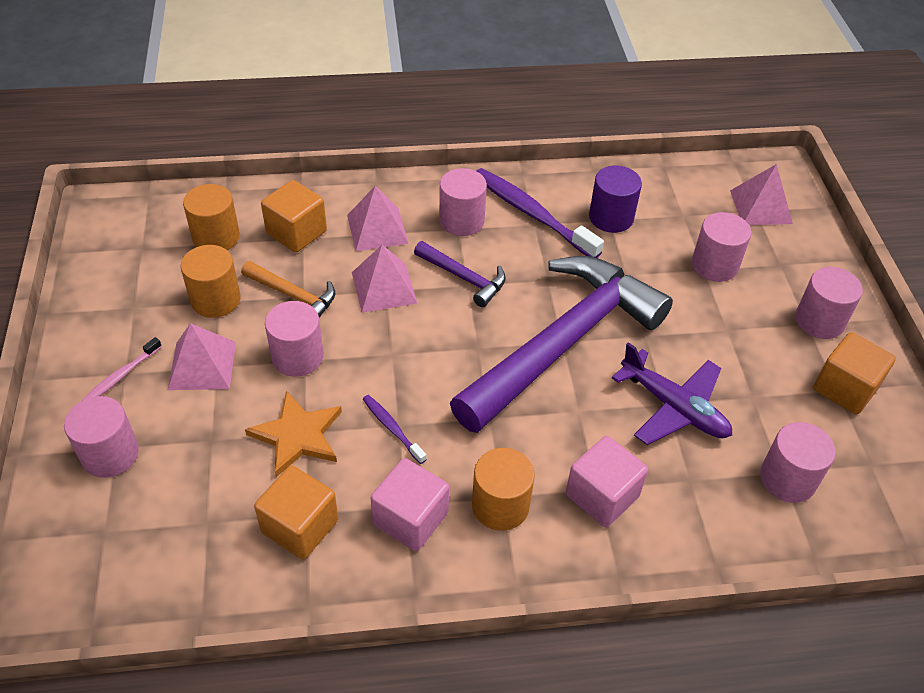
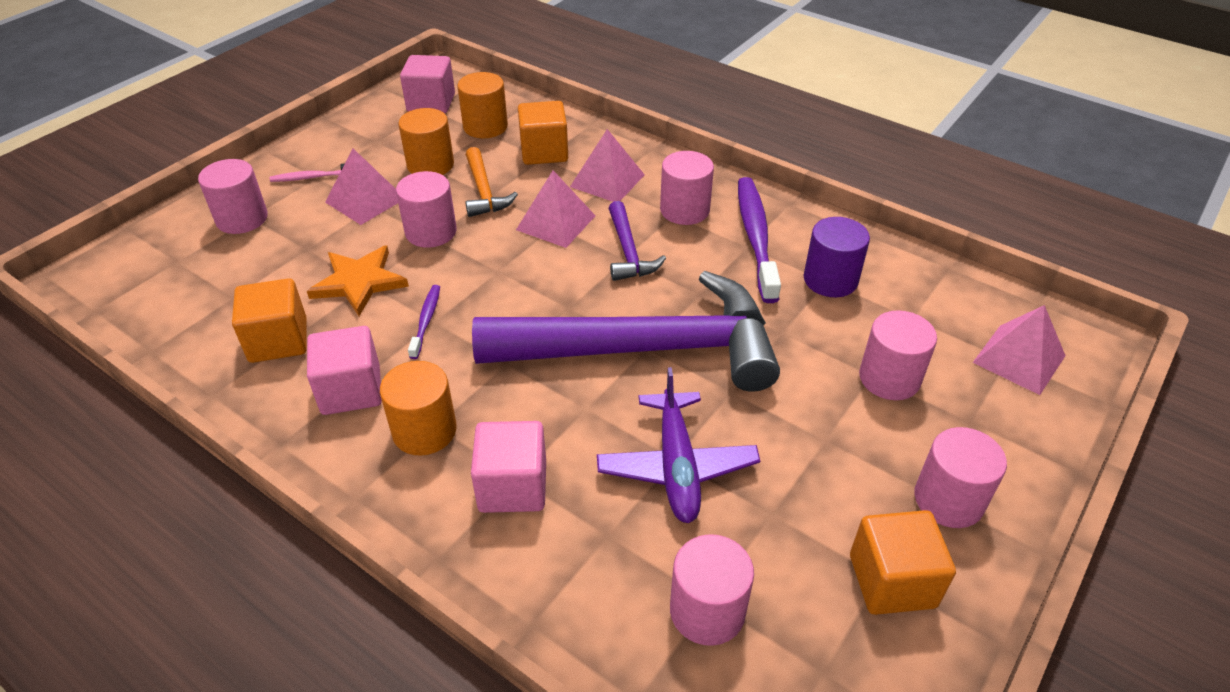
camera: 45 degrees right, 5 degrees down
none -> pink cube [400,55,455,113]

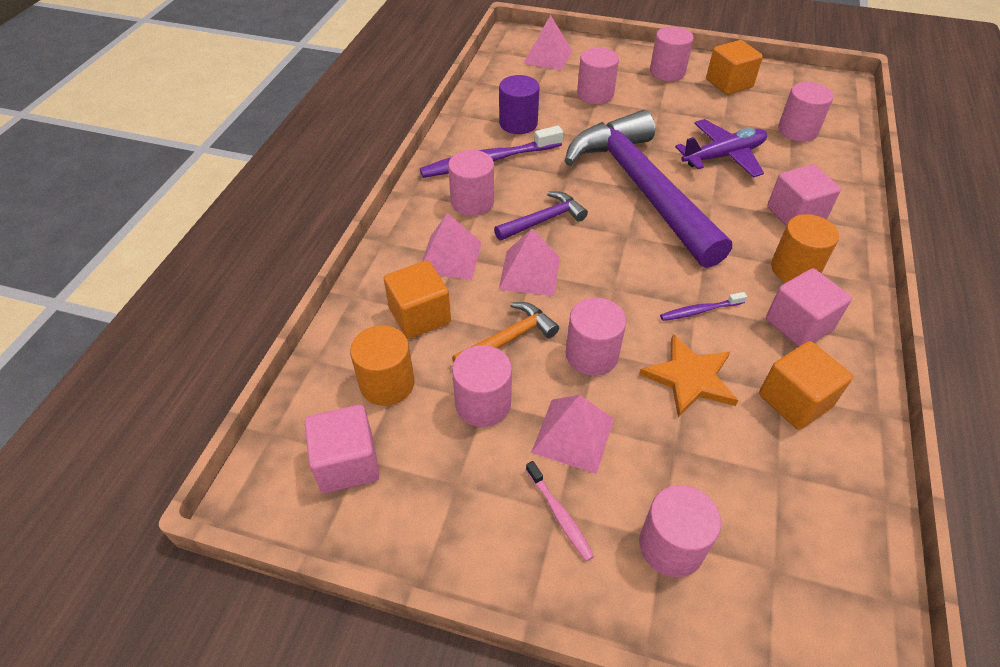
camera: 110 degrees left, 5 degrees up
orange cylinder [398,108,454,175] -> pink cylinder [452,345,512,427]

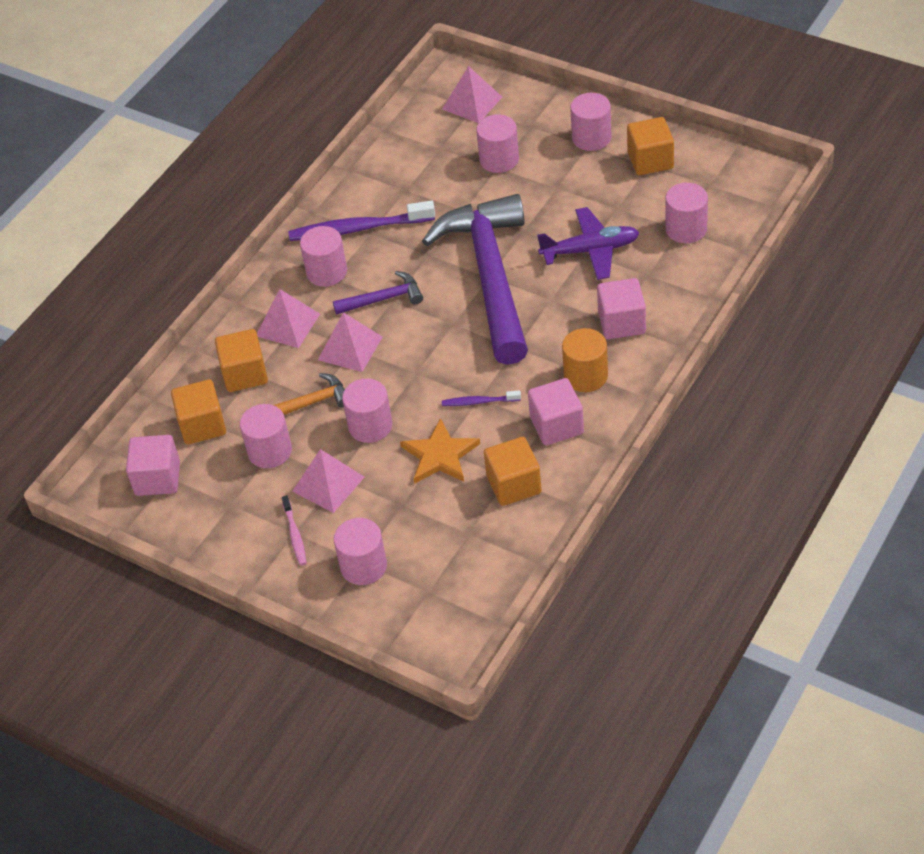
camera: 20 degrees right, 0 degrees up
orange cylinder [350,325,415,406] -> orange cube [171,379,226,445]
purple cylinder [499,75,540,134] -> none

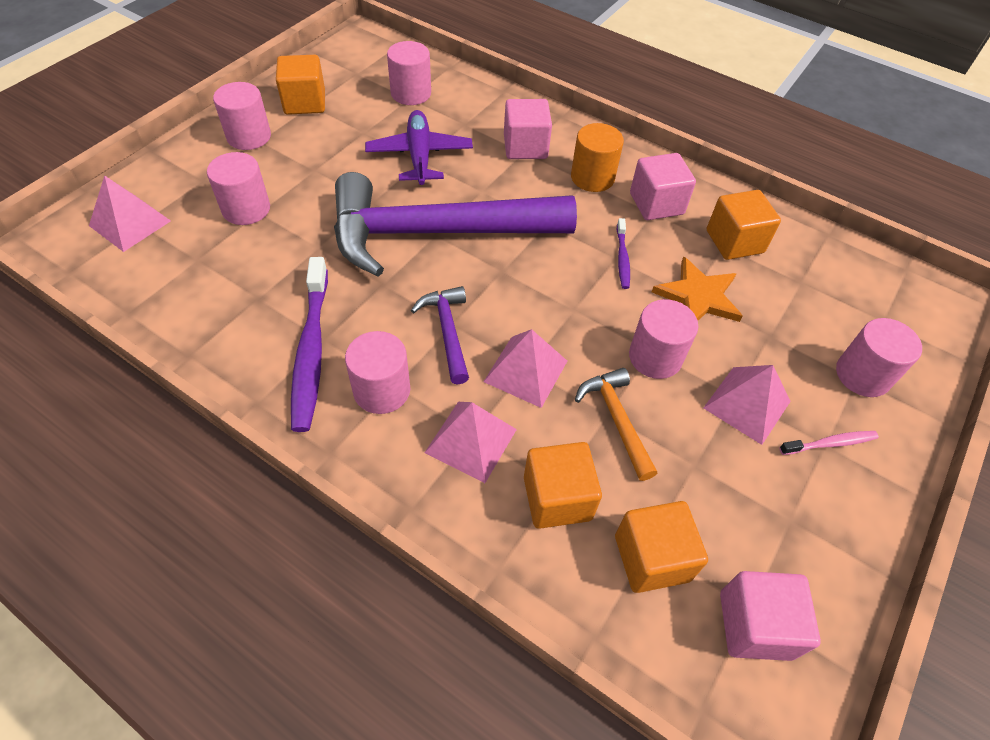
camera: 95 degrees left, 5 degrees up
pink cylinder [240,404,292,468] -> none

